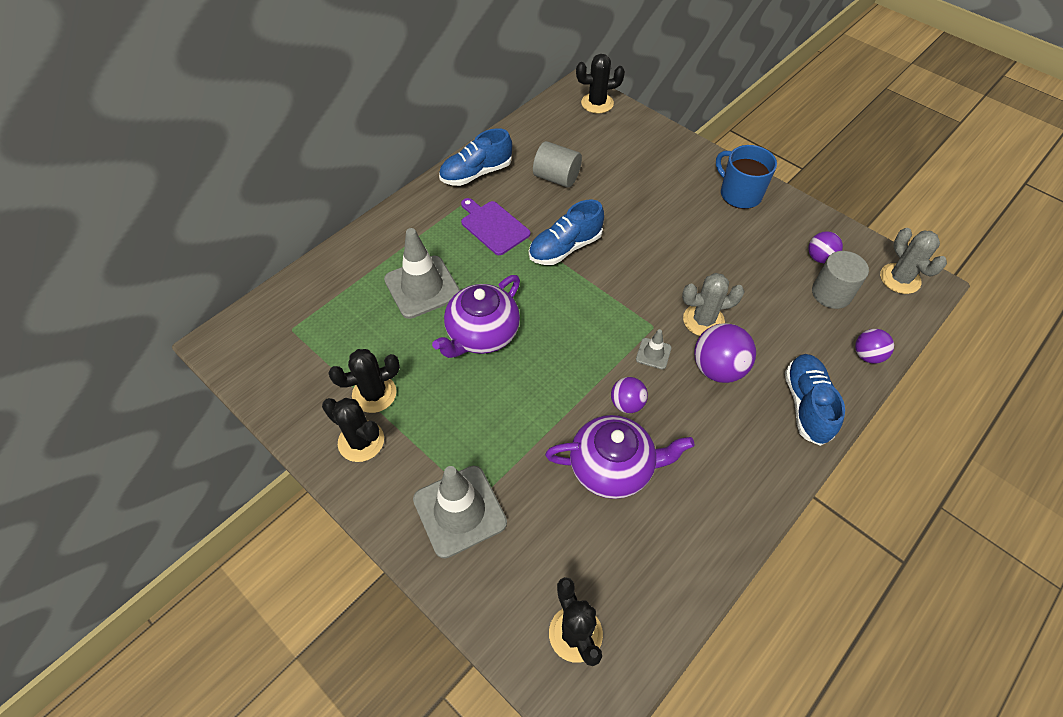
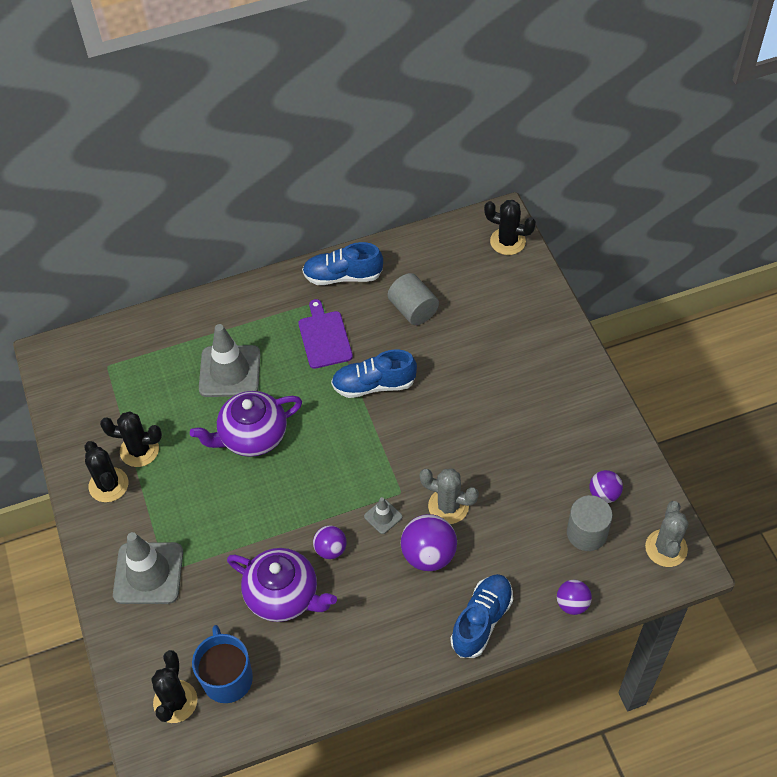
camera: 30 degrees right, 0 degrees up
blue mug [716,145,777,209] -> blue mug moved to [192,625,253,703]

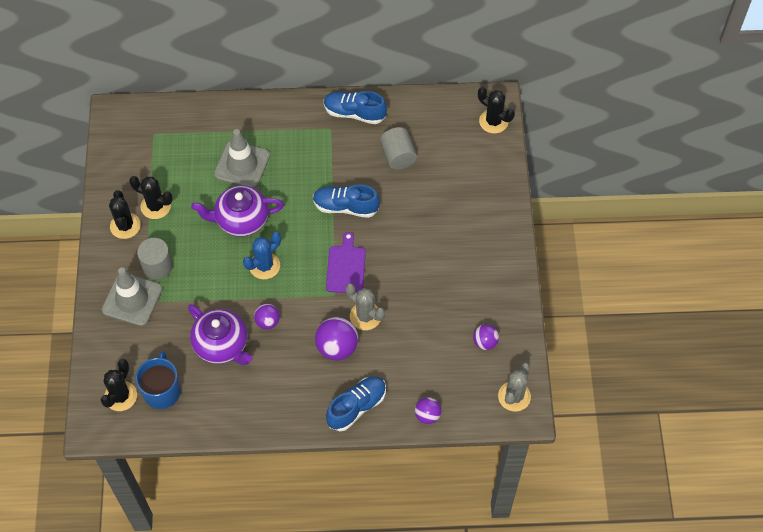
camera: 15 degrees right, 5 degrees up
purple cutting board [298,299,353,369] -> purple cutting board moved to [326,232,366,293]
grey traffic cone [364,497,402,534] -> none
grey cylinder [567,495,613,551] -> grey cylinder moved to [137,238,173,280]
none -> blue cactus [243,232,281,279]

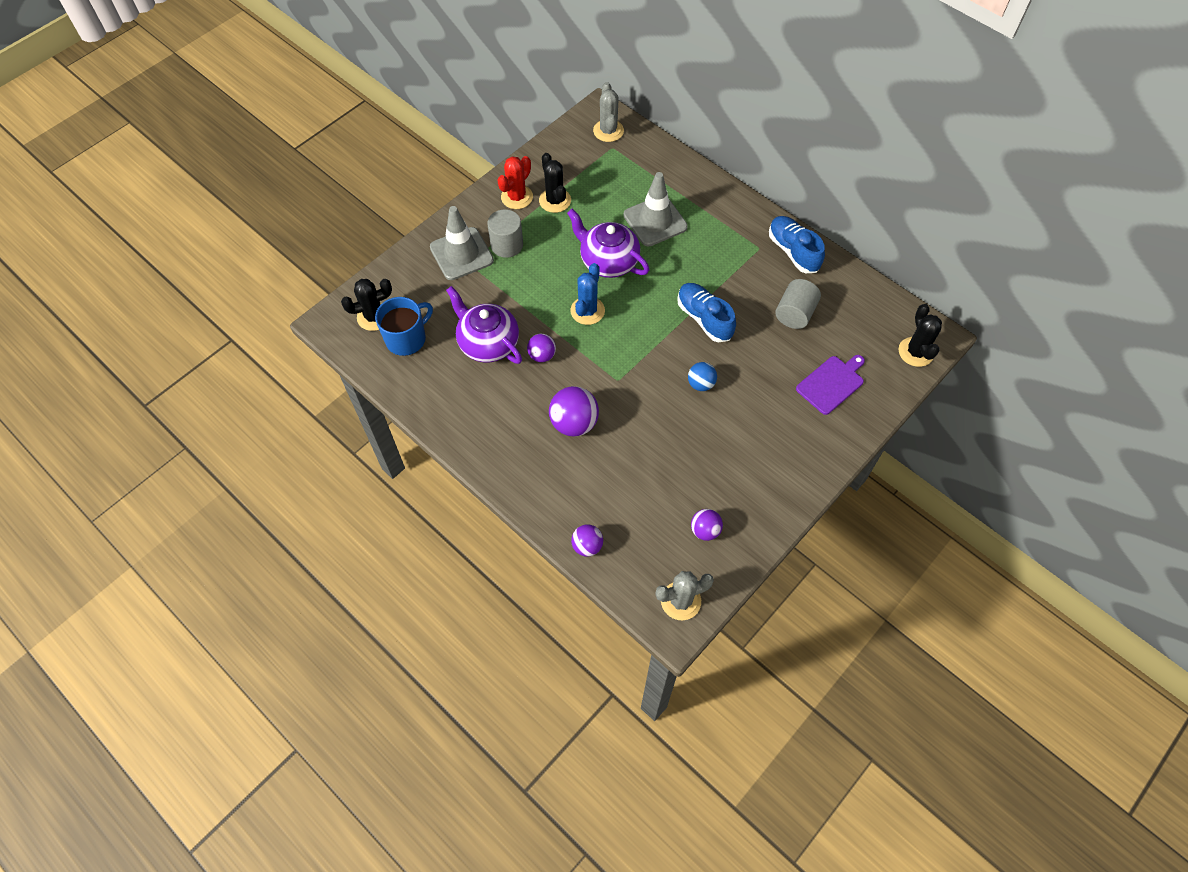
camera: 45 degrees right, 0 degrees up
black cactus [109,190,141,239] -> red cactus [497,156,533,209]
purple teapot [188,304,253,365] -> purple teapot turned 135 degrees clockwise [446,286,522,364]
blue cactus [243,232,281,279] -> blue cactus turned 75 degrees counterclockwise [570,263,605,325]
purple cutting board [326,232,366,293] -> purple cutting board moved to [796,355,865,415]
blue shoe [326,376,386,431] -> none
grey cactus [346,283,385,330] -> grey cactus moved to [593,82,624,142]
none -> blue ball [688,362,717,391]

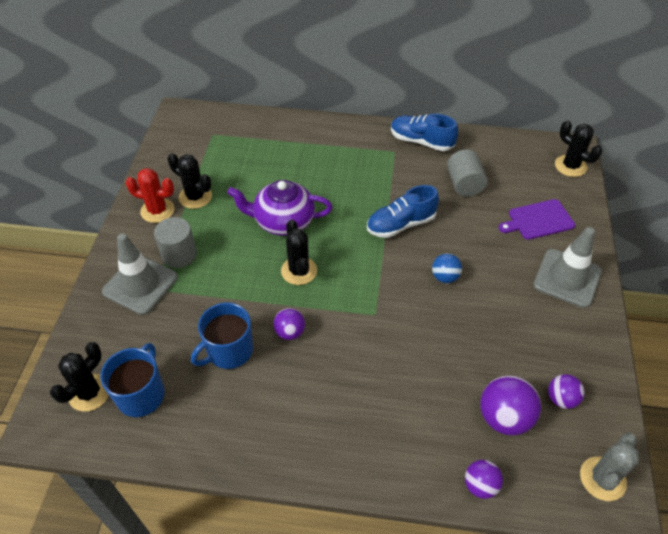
camera: 35 degrees left, 10 degrees down
purple teapot [446,286,522,364] -> blue mug [191,302,253,369]
red cactus [497,156,533,209] -> red cactus turned 75 degrees counterclockwise [125,168,174,223]
purple ball [549,386,599,437] -> purple ball moved to [480,375,541,436]
blue cactus [570,263,605,325] -> black cactus [281,219,317,285]
grey cactus [593,82,624,142] -> none
grey traffic cone [623,172,688,246] -> grey traffic cone moved to [533,227,602,308]
blue shoe [677,283,736,342] -> blue shoe turned 45 degrees counterclockwise [367,185,439,238]
purple cutting board [796,355,865,415] -> purple cutting board turned 120 degrees counterclockwise [499,199,575,240]

